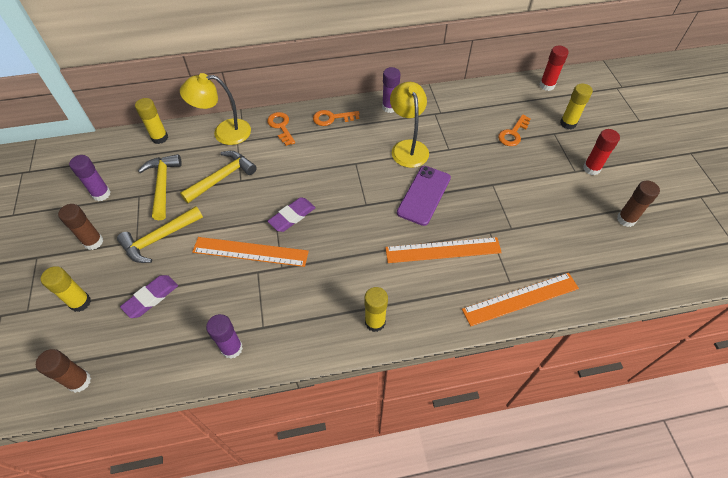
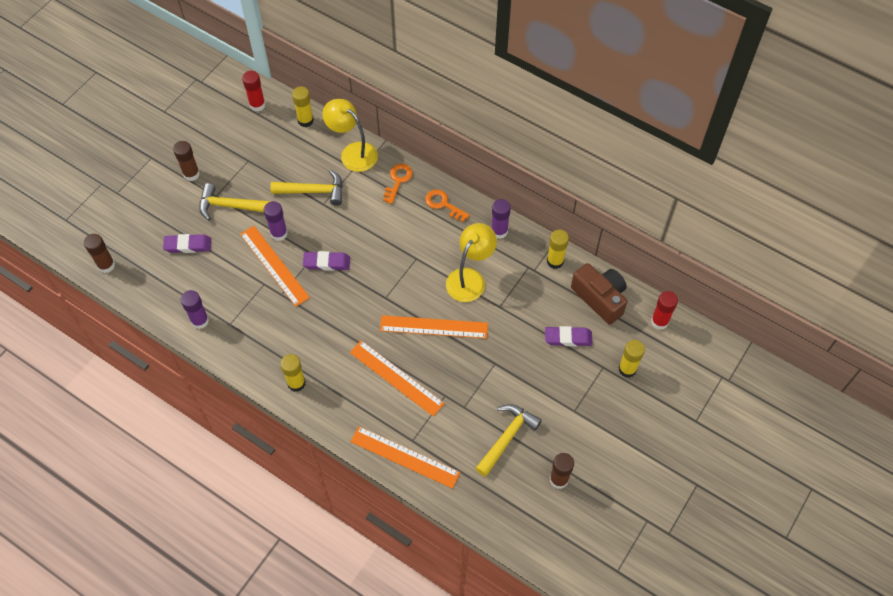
camera: 45 degrees right, 5 degrees up
yellow glue stick [41,266,91,312] -> yellow glue stick moved to [547,230,569,269]
purple glue stick [69,155,111,201] -> purple glue stick moved to [264,201,288,241]
yellow hammer [138,154,182,220] -> yellow hammer moved to [475,404,542,477]
purple phone [397,166,451,226] -> orange ruler [380,315,488,339]
orange key [498,114,531,146] -> purple eraser [545,326,593,346]
red glue stick [583,129,620,175] -> red glue stick moved to [242,71,266,111]
none -> brown camera [571,263,627,325]

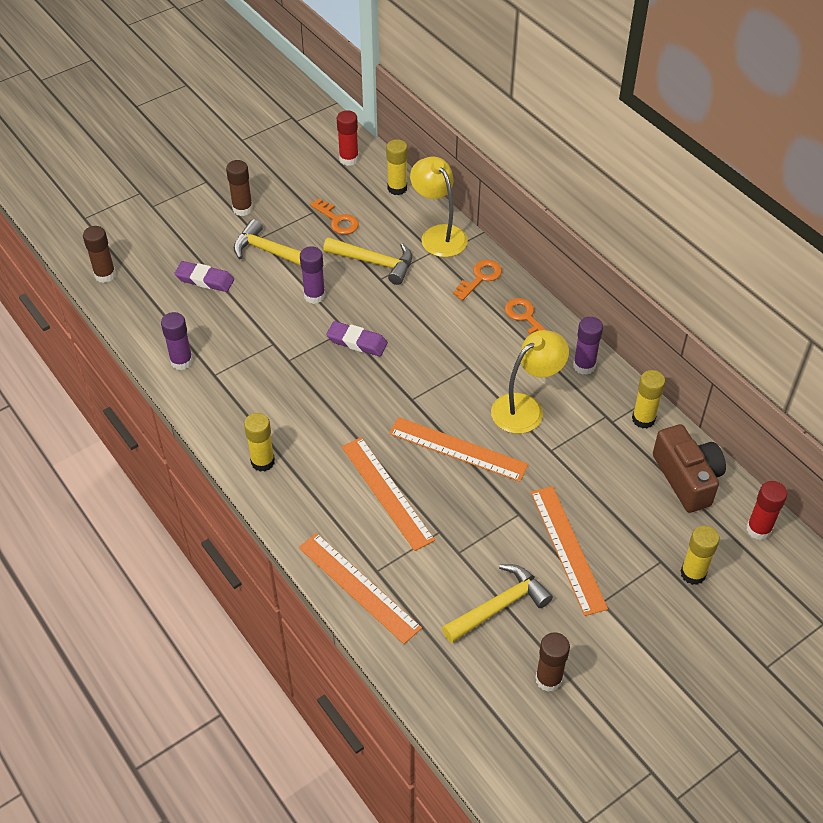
camera: 20 degrees right, 10 degrees down
orange ruler [240,226,310,307] -> orange ruler moved to [531,486,608,616]
purple eraser [545,326,593,346] -> none
none -> orange key [310,198,359,234]

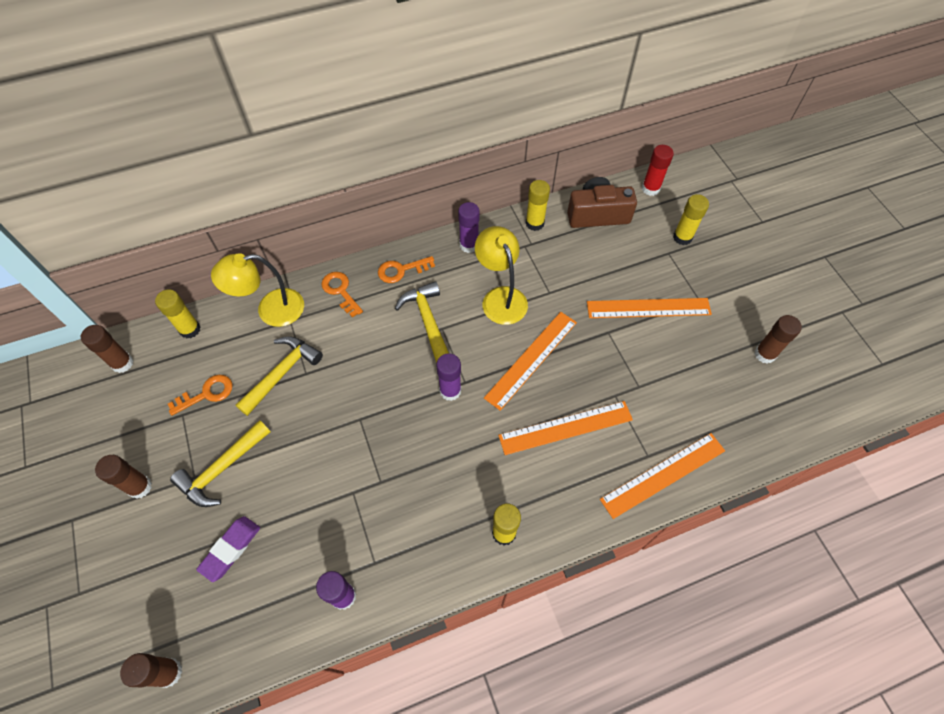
camera: 75 degrees left, 10 degrees up
purple glue stick [300,246,325,304] -> purple glue stick moved to [436,353,461,401]
purple eraser [326,321,388,356] -> none
red glue stick [337,110,359,166] -> brown glue stick [81,325,133,373]
yellow hammer [442,564,553,643] -> yellow hammer moved to [395,281,449,363]

